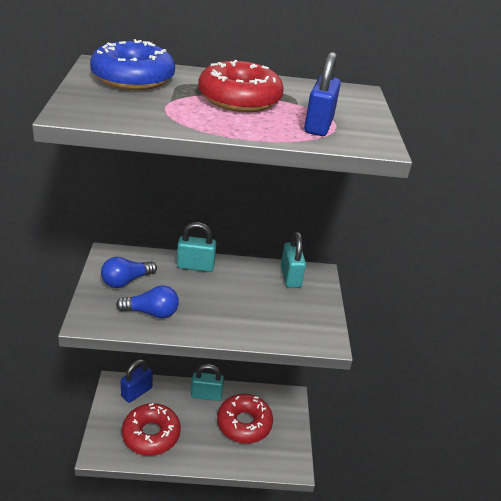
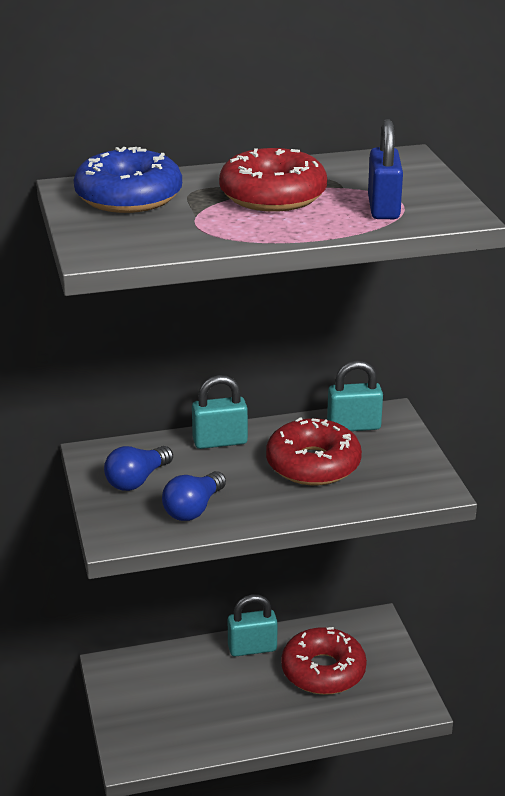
camera: 10 degrees left, 5 degrees down
blue light bulb [116,286,179,318] -> blue light bulb turned 135 degrees clockwise [162,471,226,521]
blue padlock [121,359,153,403] -> none
red donut [122,403,181,456] -> red donut moved to [266,417,362,485]
turquoise padlock [281,231,306,288] -> turquoise padlock turned 75 degrees counterclockwise [327,360,383,431]

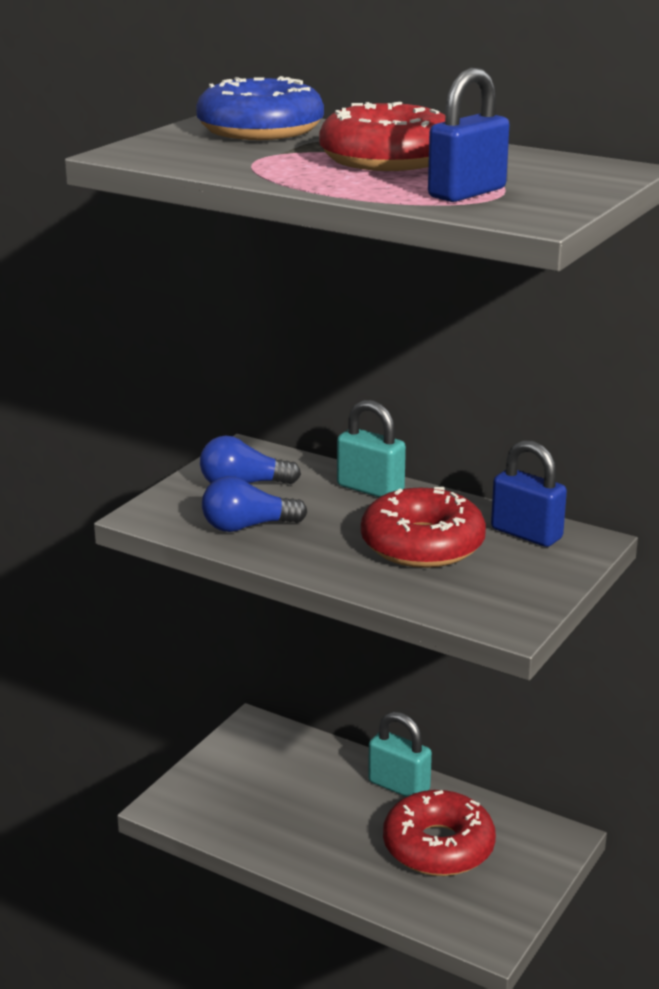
camera: 45 degrees right, 5 degrees down
turquoise padlock [327,360,383,431] -> blue padlock [491,440,567,547]

